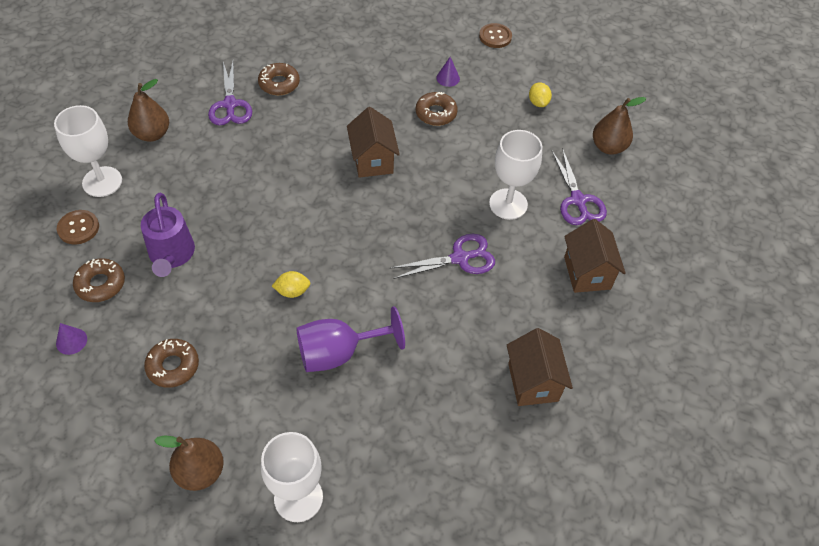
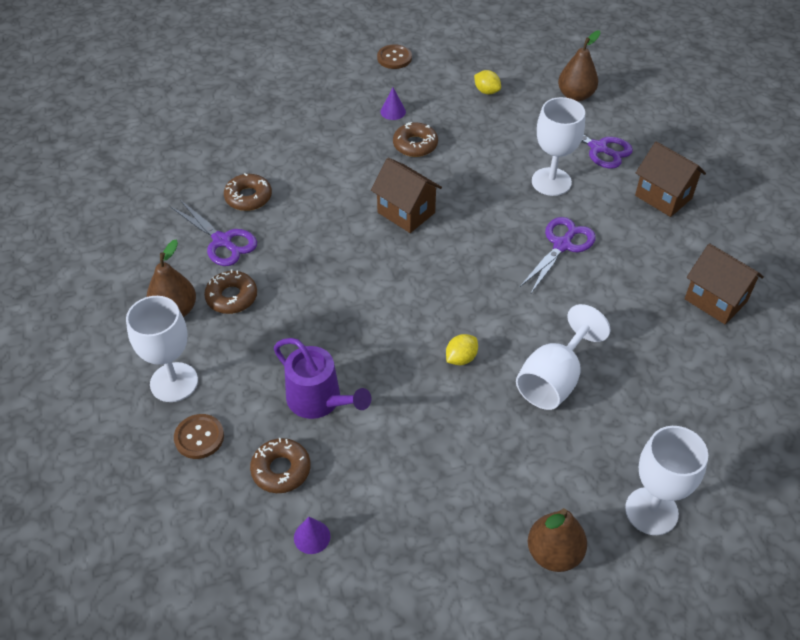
camera: 35 degrees left, 5 degrees down
brown donut [144,339,199,388] -> brown donut moved to [204,270,257,314]
purple goblet [296,306,405,372] -> white goblet [516,304,610,410]

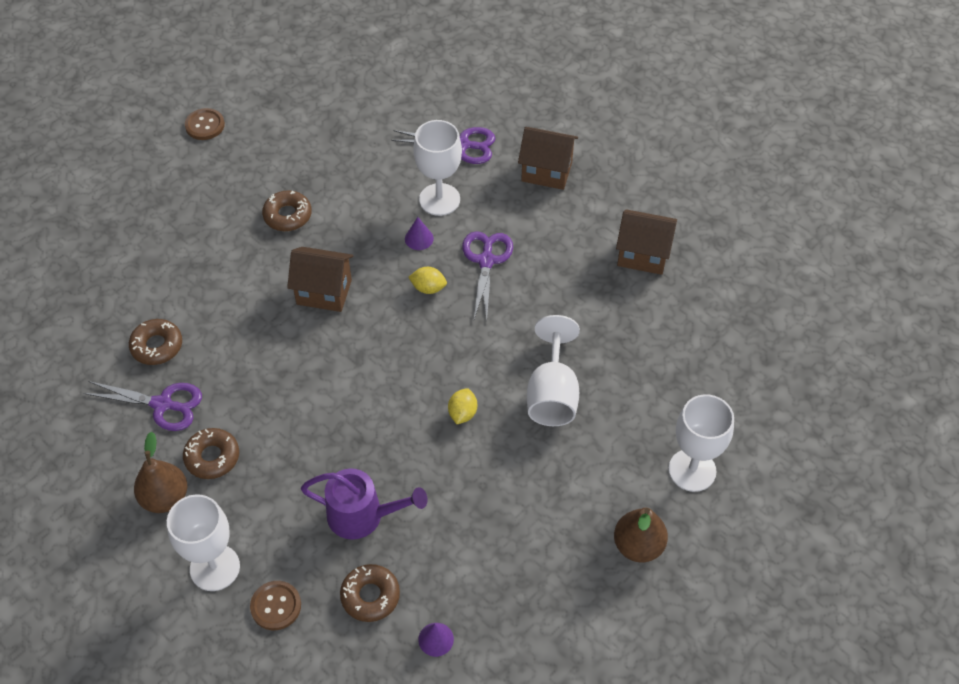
camera: 30 degrees left, 5 degrees up
purple cone [380,88,406,120] -> purple cone moved to [405,217,434,250]
yellow lemon [474,70,501,95] -> yellow lemon moved to [408,267,447,294]
brown pear [558,30,601,102] -> none

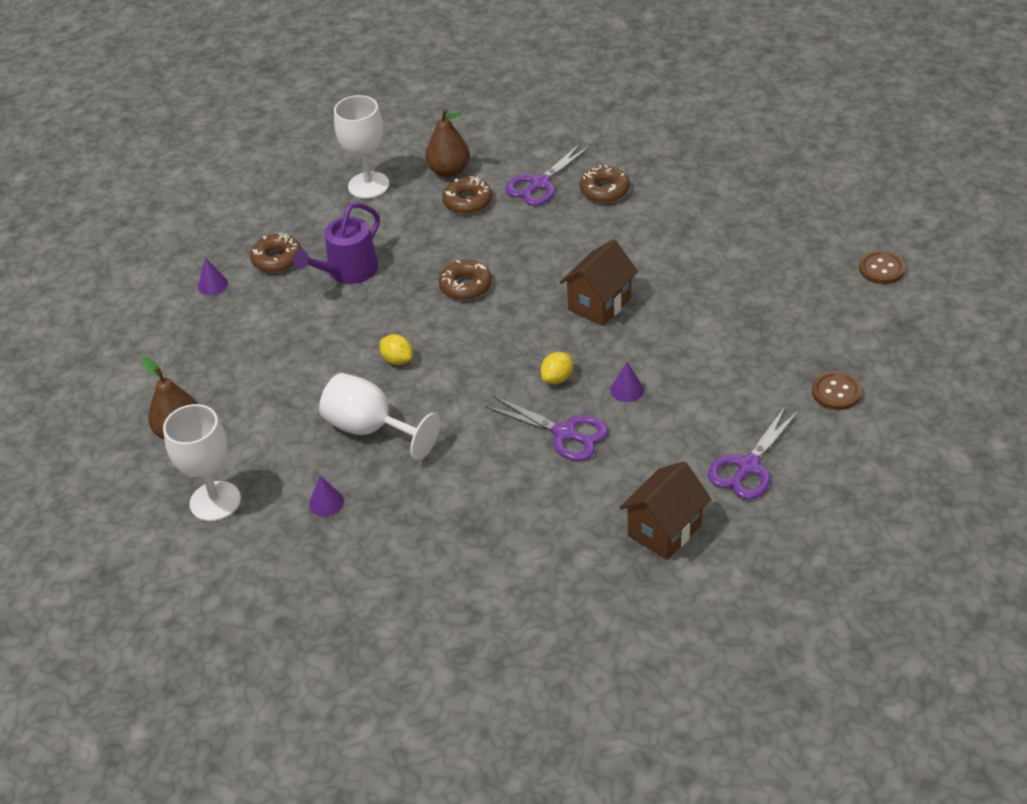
camera: 120 degrees right, 10 degrees down
brown button [250,581,301,630] -> brown button moved to [812,371,862,410]
brown donut [262,190,312,231] -> brown donut moved to [439,260,492,300]
white goblet [413,120,462,216] -> none
brown house [616,209,677,275] -> none
none -> purple cone [309,476,344,517]

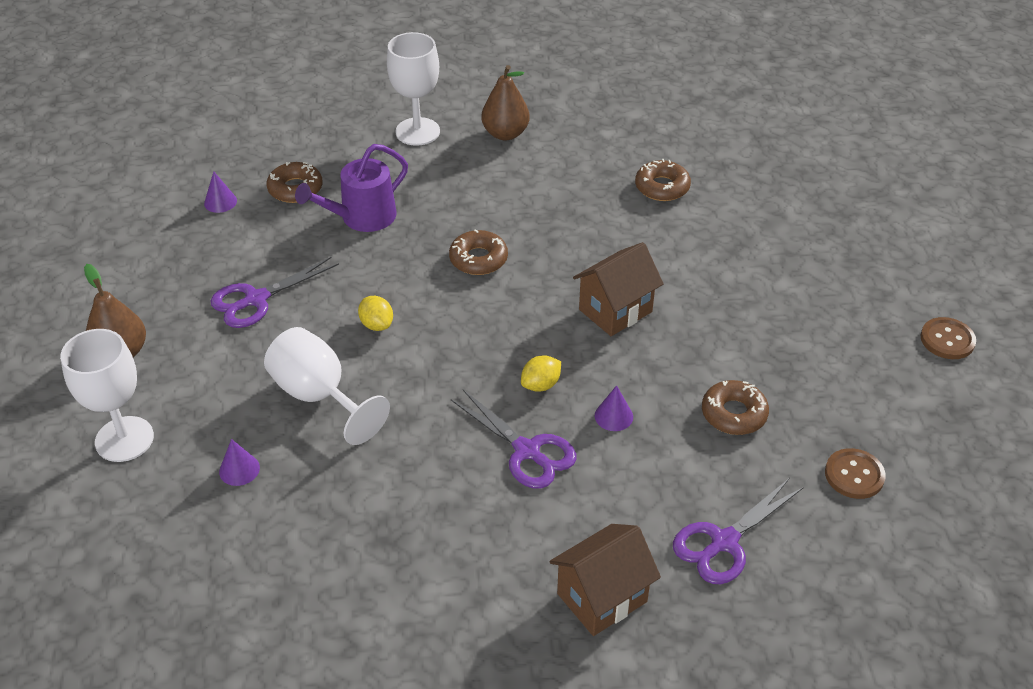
camera: 10 degrees right, 0 degrees up
brown donut [442,176,492,214] -> brown donut moved to [702,380,769,435]
purple scissors [505,143,591,206] -> purple scissors moved to [210,257,339,328]

